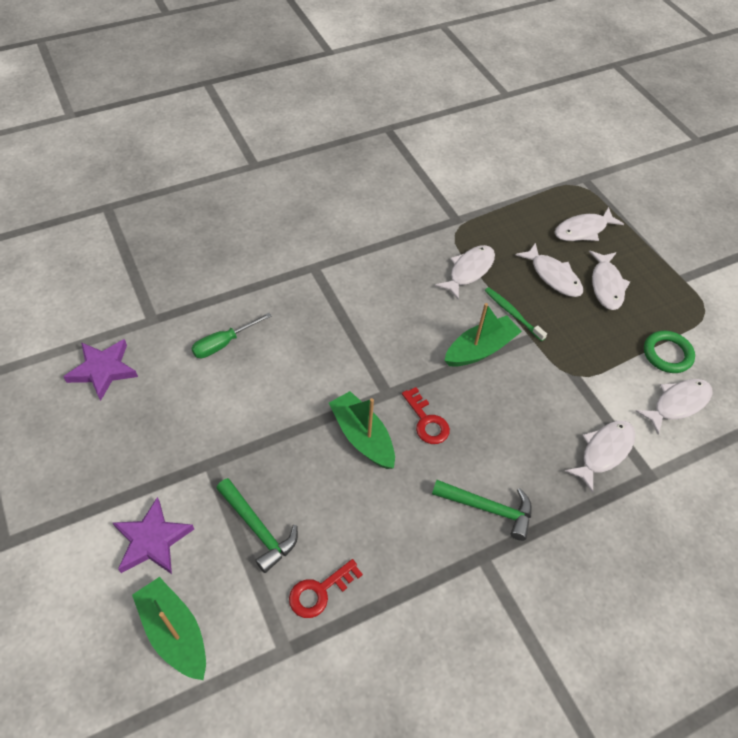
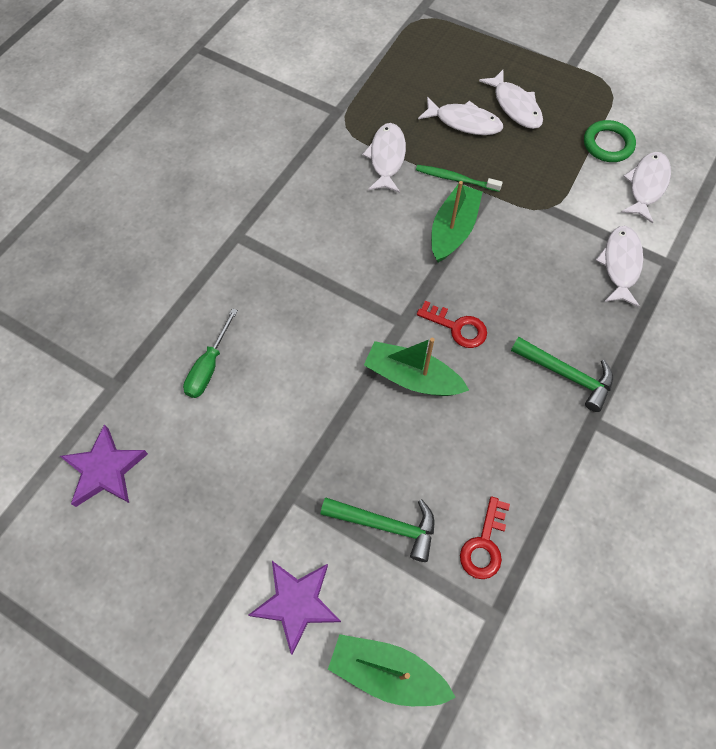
camera: 30 degrees left, 10 degrees up
green hammer [432,480,532,541] -> green hammer turned 45 degrees clockwise [511,337,613,412]
white fish [554,207,624,241] -> none

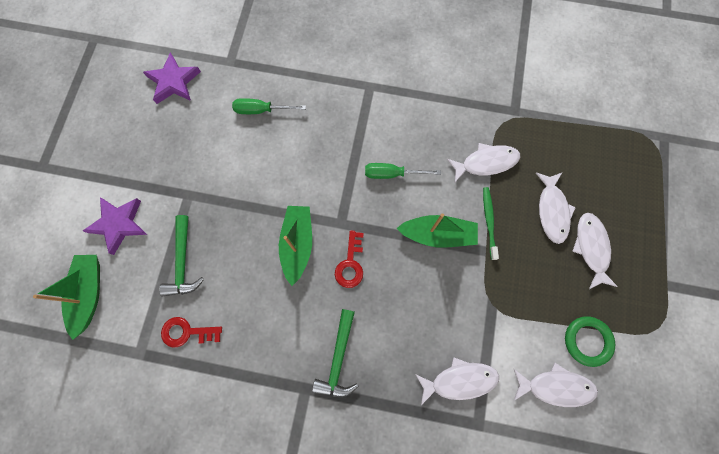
camera: 70 degrees right, 10 degrees up
white fish [479,70,543,129] -> white fish turned 135 degrees clockwise [572,213,618,289]
none -> green screwdriver [365,163,441,179]

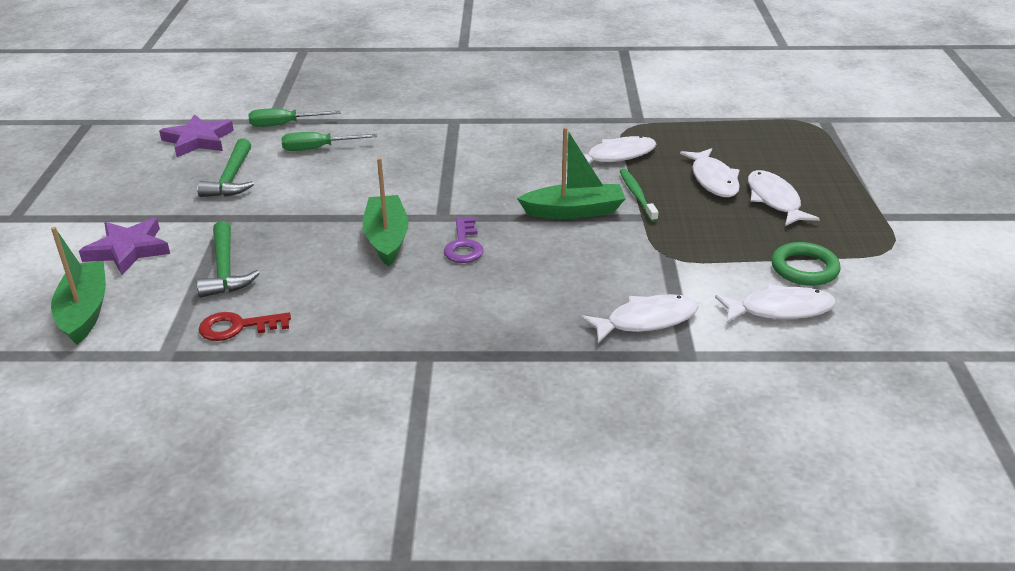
camera: 10 degrees left, 40 degrees down
green hammer [312,309,359,397] -> green hammer moved to [197,138,254,197]
red key [335,230,364,288] -> purple key [444,217,484,263]
green screwdriver [365,163,441,179] -> green screwdriver moved to [249,108,340,127]

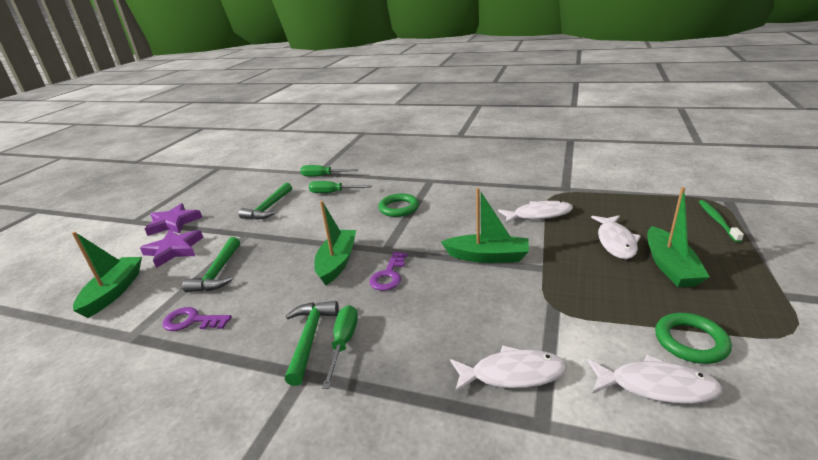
camera: 20 degrees right, 5 degrees down
purple star [159,114,234,157] -> purple star moved to [145,203,202,236]
red key [198,312,291,341] -> purple key [163,307,232,331]
green toothbrush [620,169,658,222] -> green toothbrush moved to [699,200,744,243]
white fish [748,170,820,226] -> green boat [647,187,710,287]
none -> green hammer [285,301,339,386]
none -> green screwdriver [322,305,358,389]
none -> green ring [378,194,419,217]

